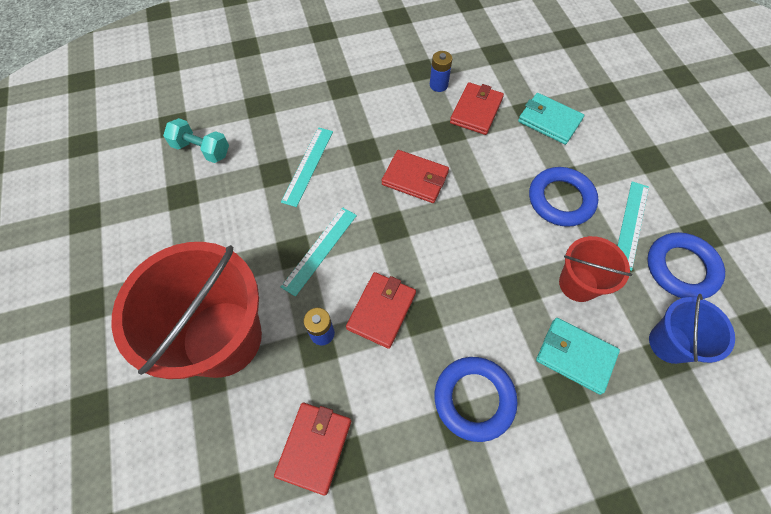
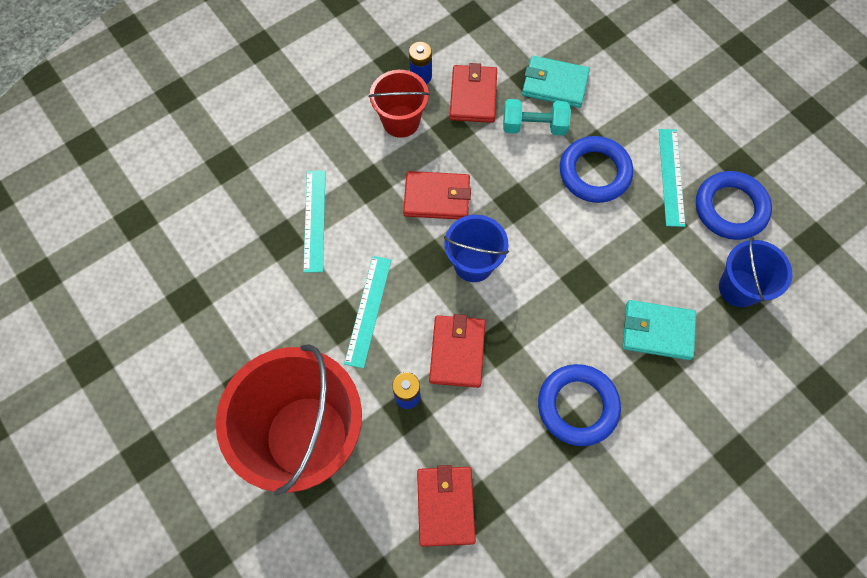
camera: 20 degrees left, 5 degrees up
turquoise dumbbell [163,118,229,163] -> turquoise dumbbell moved to [503,99,571,136]
red bucket [559,236,632,302] -> red bucket moved to [369,70,430,138]
none -> blue bucket [444,215,509,282]

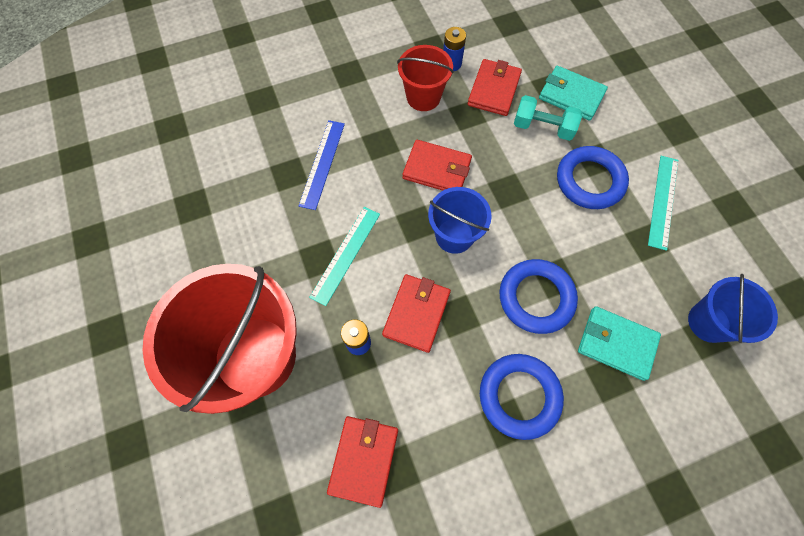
camera: 15 degrees right, 0 degrees up
turquoise ruler [303,170,326,273] -> blue ruler [299,120,345,210]
blue ring [696,171,772,240] -> blue ring moved to [500,259,578,334]

